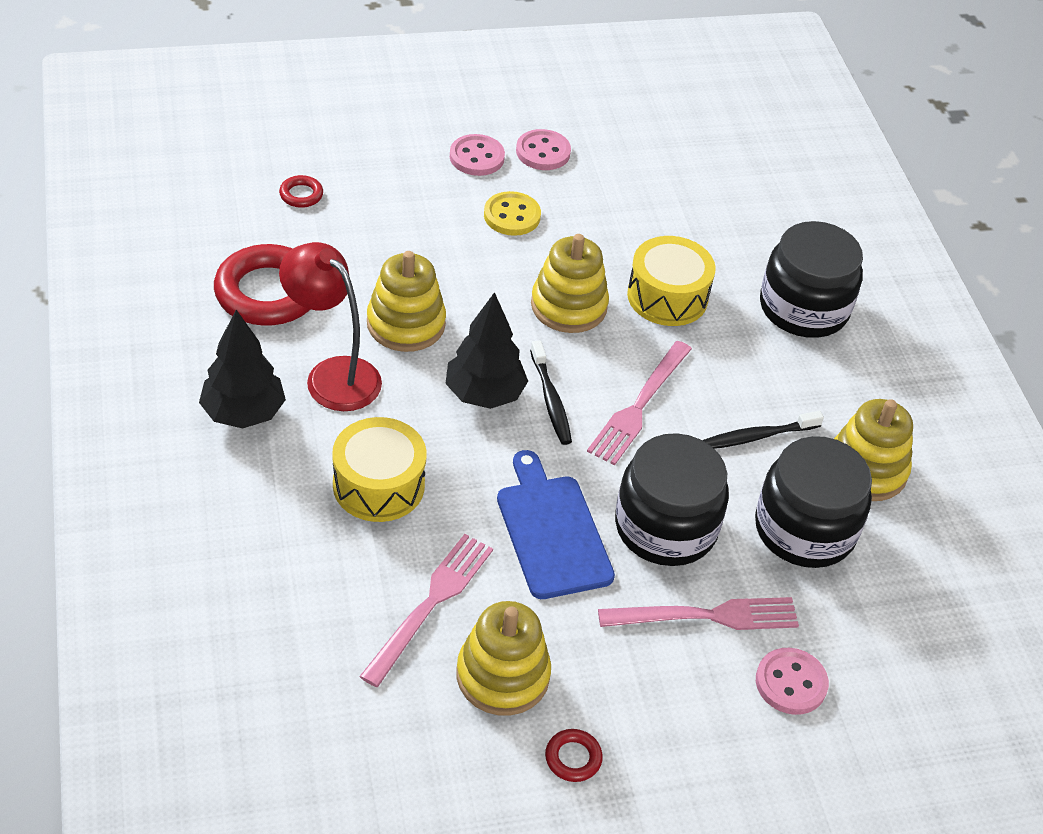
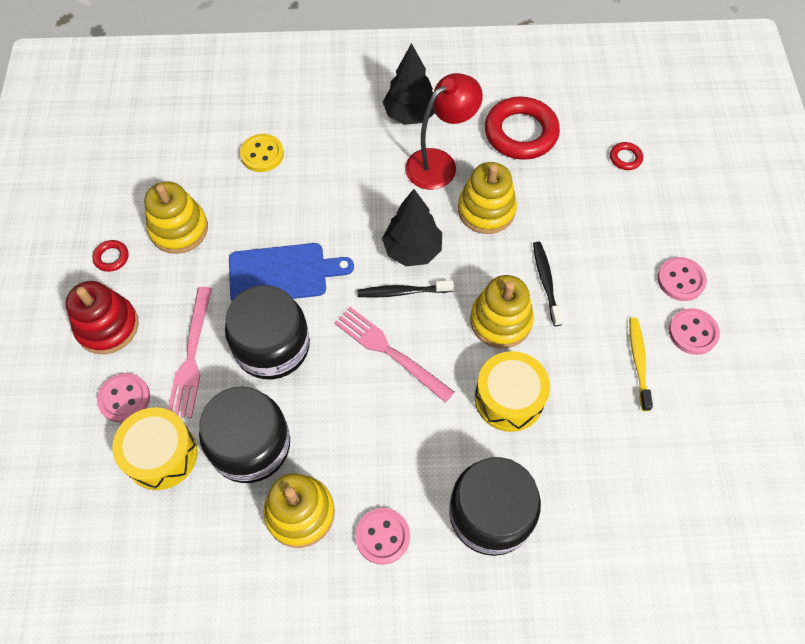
camera: 105 degrees right, 15 degrees up
yellow drum [332,417,427,522] -> yellow drum moved to [112,407,198,490]
pink fork [359,534,493,687] -> none
yellow button [484,191,541,236] -> yellow button moved to [240,134,284,172]
black toothbrush [702,411,824,449] -> black toothbrush moved to [533,241,563,326]
none -> red stacking toy [66,281,139,354]
none -> pink button [355,508,410,565]
none -> yellow toothbrush [629,318,653,411]

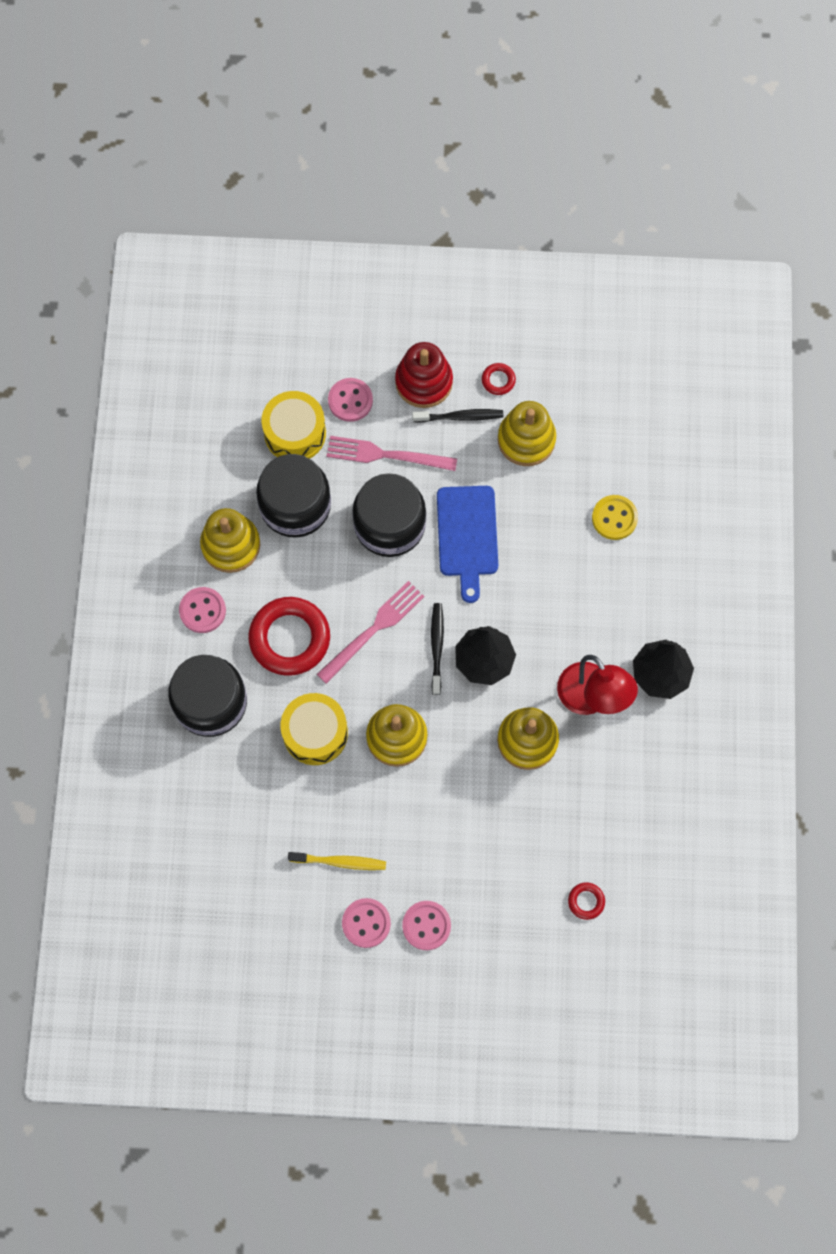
camera: 95 degrees right, 10 degrees up
red ring [485,97,560,160] -> red ring moved to [249,597,330,676]
black toothbrush [533,241,563,326] -> black toothbrush moved to [412,409,503,423]

